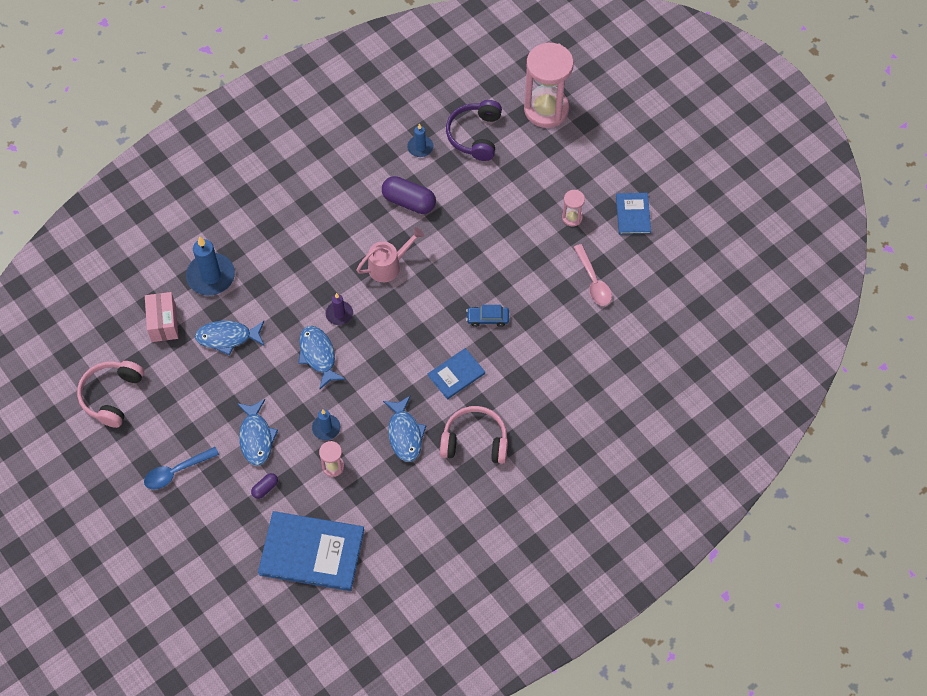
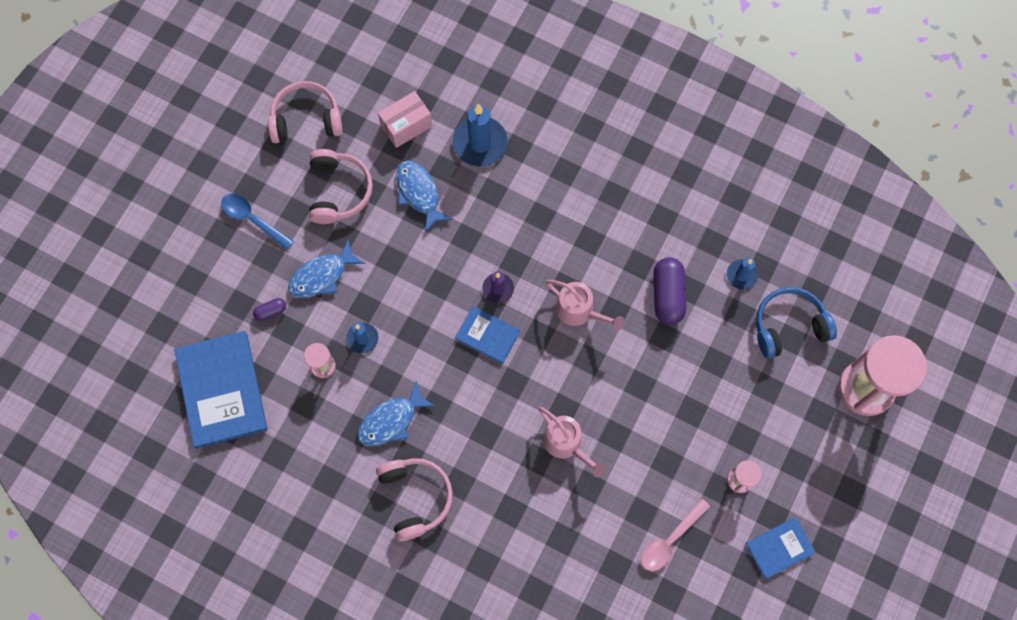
camera: 65 degrees right, 10 degrees up
purple capsule [251,473,278,499] -> purple capsule turned 45 degrees counterclockwise [253,298,286,321]
blue fish [298,326,346,390] -> none
blue book [428,348,485,400] -> blue book moved to [455,306,521,364]
purple headphones [446,100,502,161] -> blue headphones [756,287,837,359]
blue car [466,305,509,327] -> pink watering can [539,407,606,478]
none -> pink headphones [309,149,373,224]

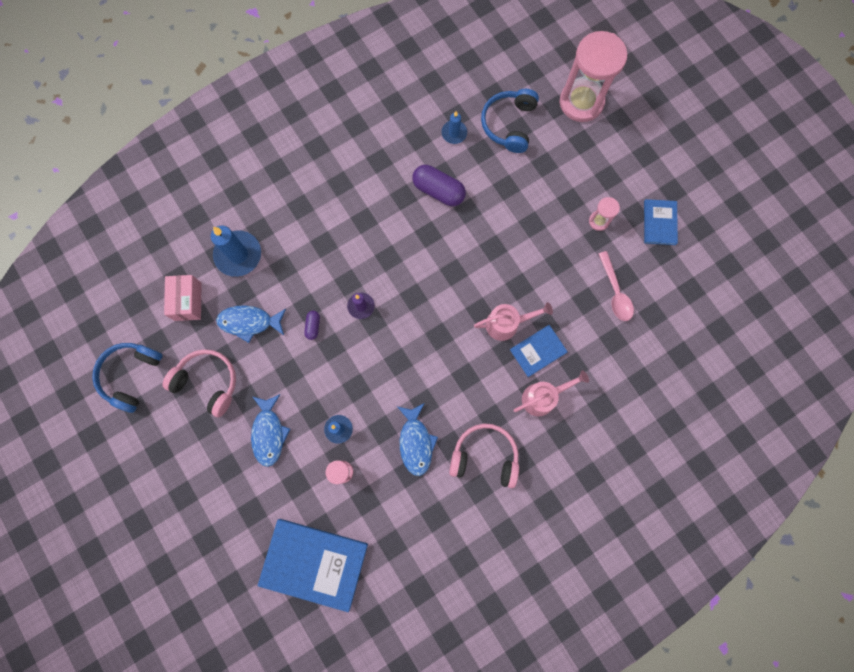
camera: 60 degrees left, 5 degrees up
blue spoon [221,194,294,250] -> none
purple capsule [253,298,286,321] -> purple capsule moved to [304,311,320,340]
pink headphones [268,81,342,143] -> blue headphones [92,343,163,413]
blue book [455,306,521,364] -> blue book moved to [510,325,568,377]
pink watering can [546,280,624,331] -> pink watering can moved to [514,370,589,416]

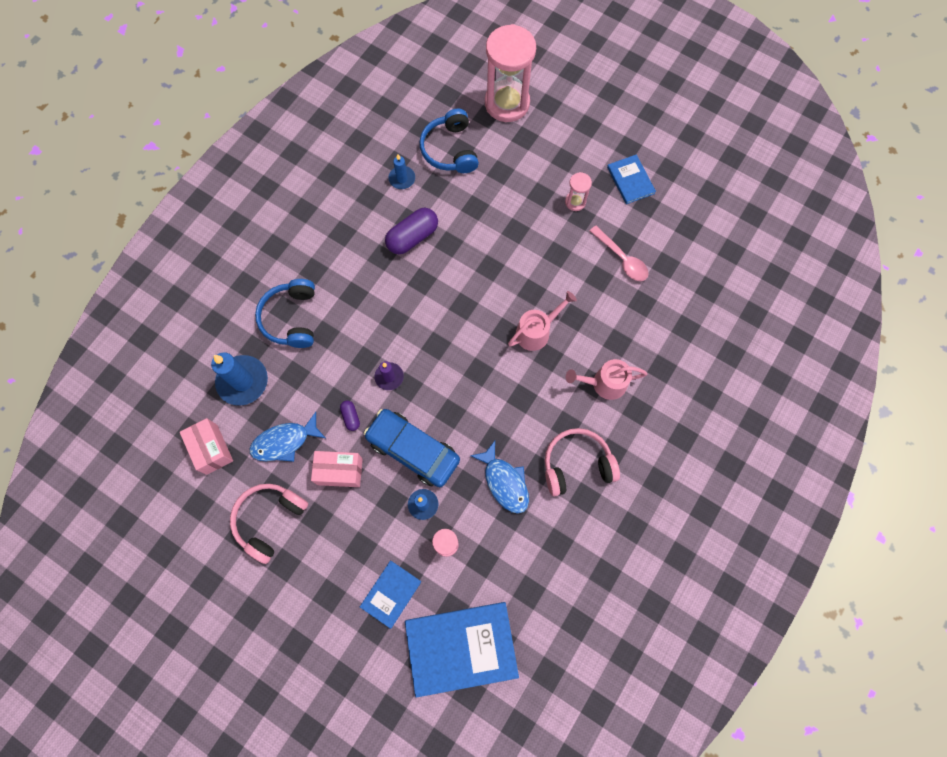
camera: 25 degrees left, 5 degrees down
blue headphones [92,343,163,413] -> blue headphones moved to [255,279,315,348]
pink headphones [162,349,236,417] -> pink headphones turned 60 degrees counterclockwise [230,484,308,564]
blue fish [251,394,290,467] -> none
purple capsule [412,165,466,206] -> purple capsule turned 45 degrees counterclockwise [385,208,438,254]
blue book [510,325,568,377] -> blue book moved to [360,560,421,629]
pink watering can [514,370,589,416] -> pink watering can turned 135 degrees counterclockwise [566,359,648,400]
none -> pink box [311,451,363,487]
none -> blue car [364,409,460,487]

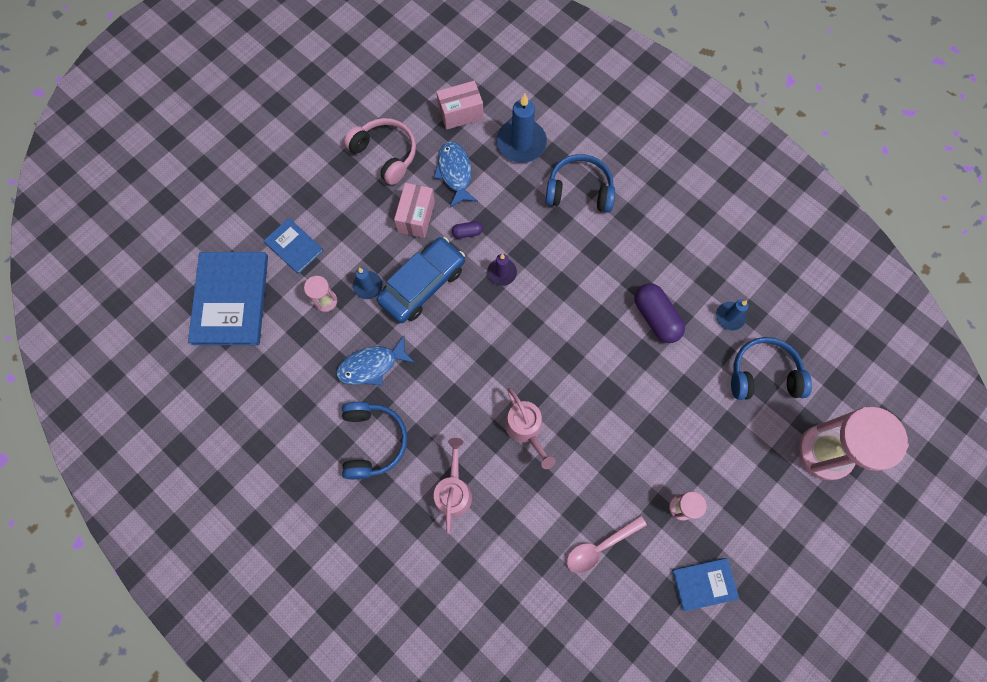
camera: 100 degrees right, 0 degrees up
pink headphones [545,428,620,496] -> blue headphones [342,402,407,479]

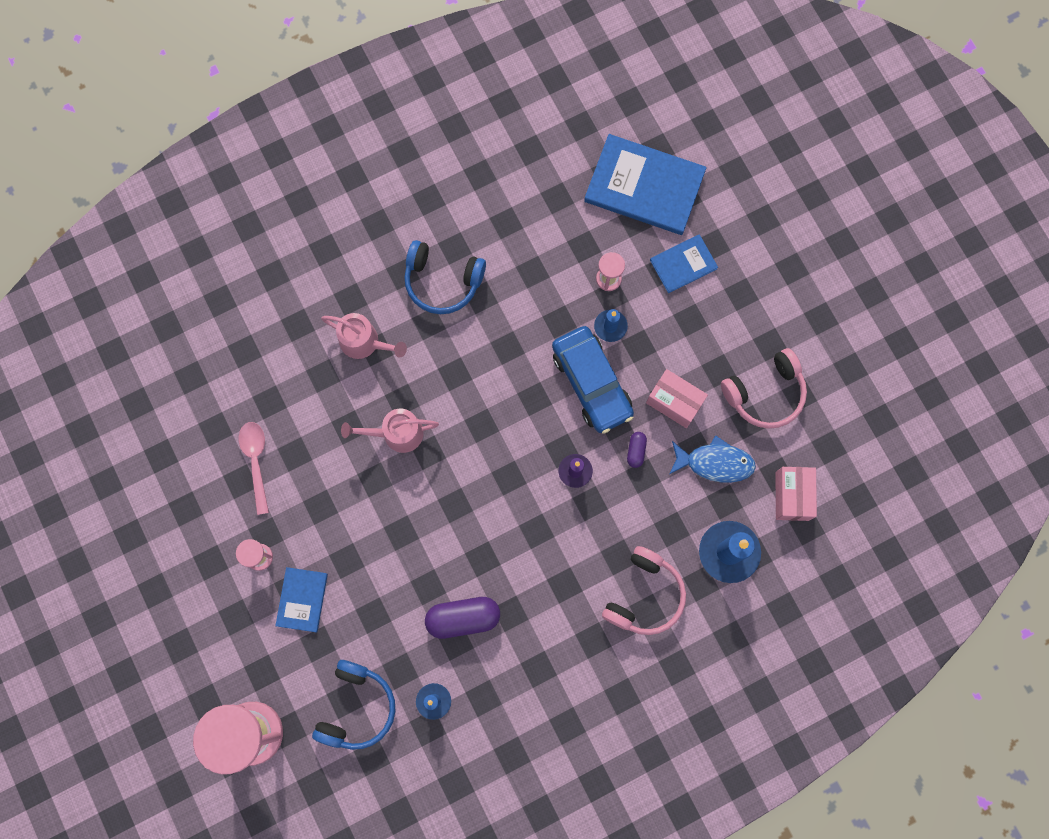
camera: 110 degrees right, 5 degrees up
blue fish [336,336,415,386] -> none
blue headphones [545,154,615,213] -> pink headphones [602,546,686,635]
blue book [672,558,739,612] -> blue book moved to [275,567,328,633]

